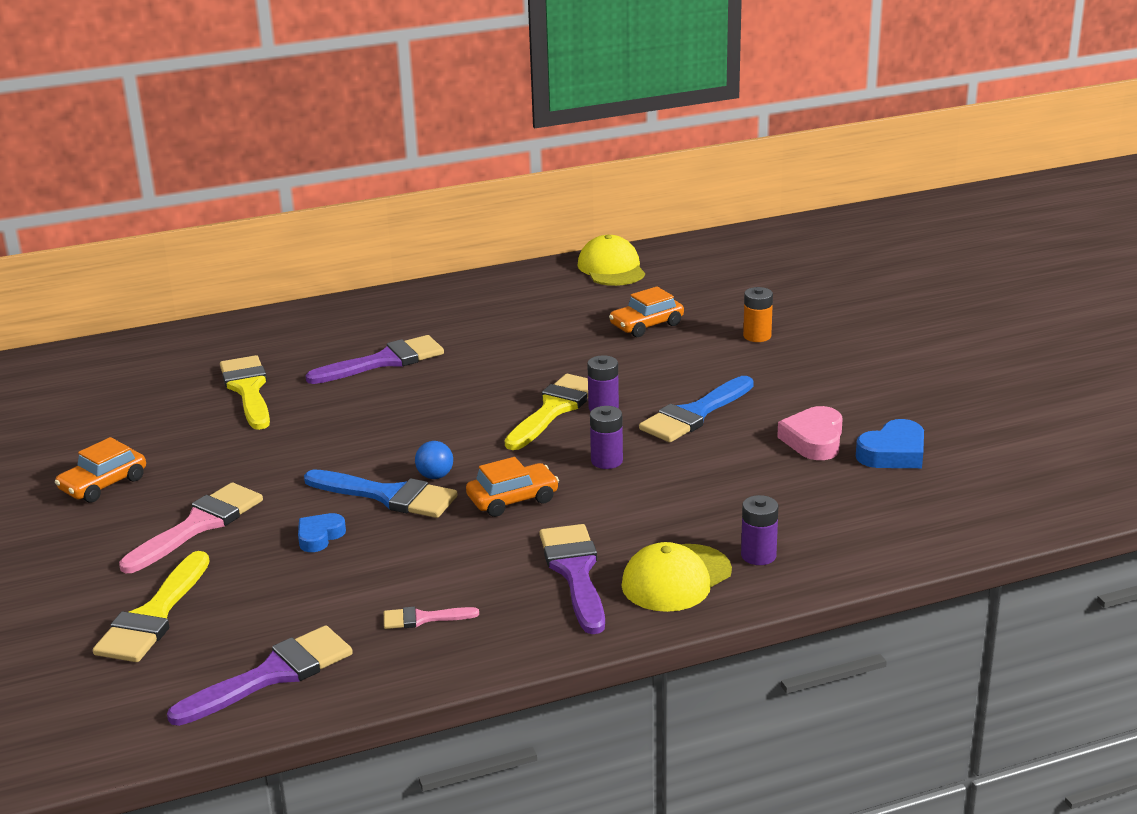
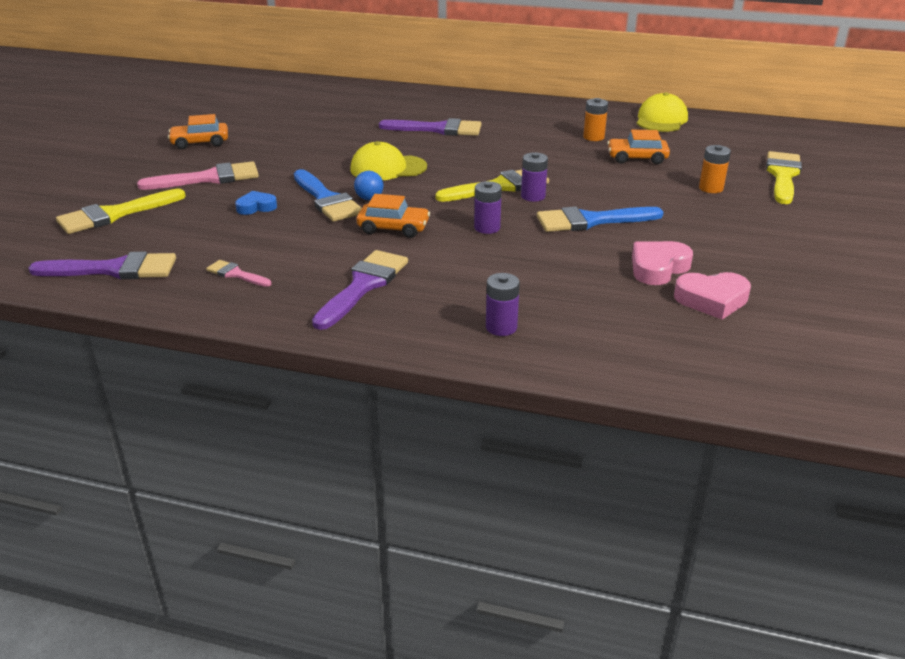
camera: 35 degrees right, 5 degrees up
yellow brush [220,355,270,430] -> yellow brush moved to [766,151,802,204]
yellow cap [621,542,732,612] -> yellow cap moved to [350,141,427,180]
blue heart [856,419,924,468] -> pink heart [674,272,751,319]
none -> orange battery [583,98,608,141]

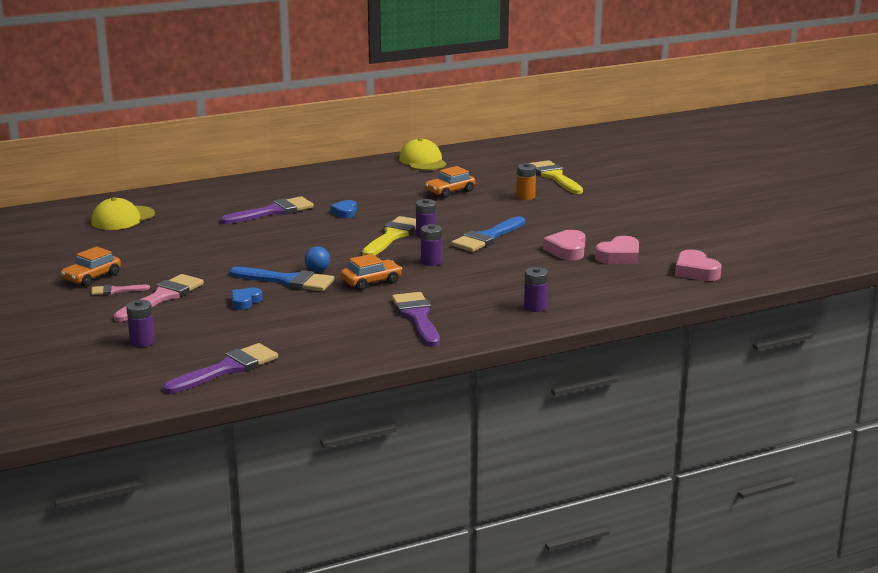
camera: 40 degrees left, 10 degrees down
yellow brush [56,189,186,234] -> purple battery [126,300,155,347]
pink brush [206,260,271,287] -> pink brush moved to [91,285,150,295]
yellow cap [350,141,427,180] -> yellow cap moved to [91,197,155,230]
orange battery [583,98,608,141] -> none
none -> blue heart [330,200,357,218]
none -> pink heart [675,249,721,281]

